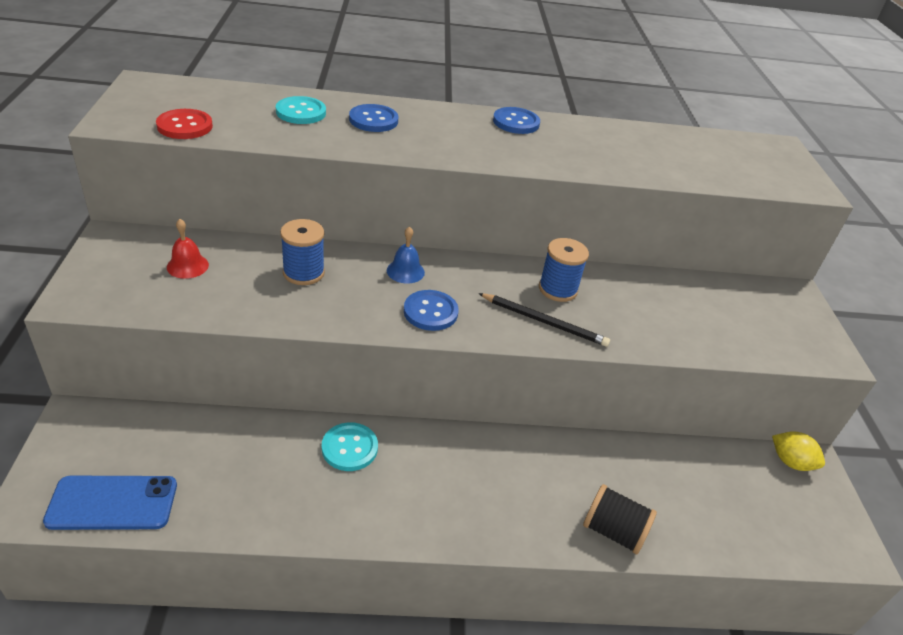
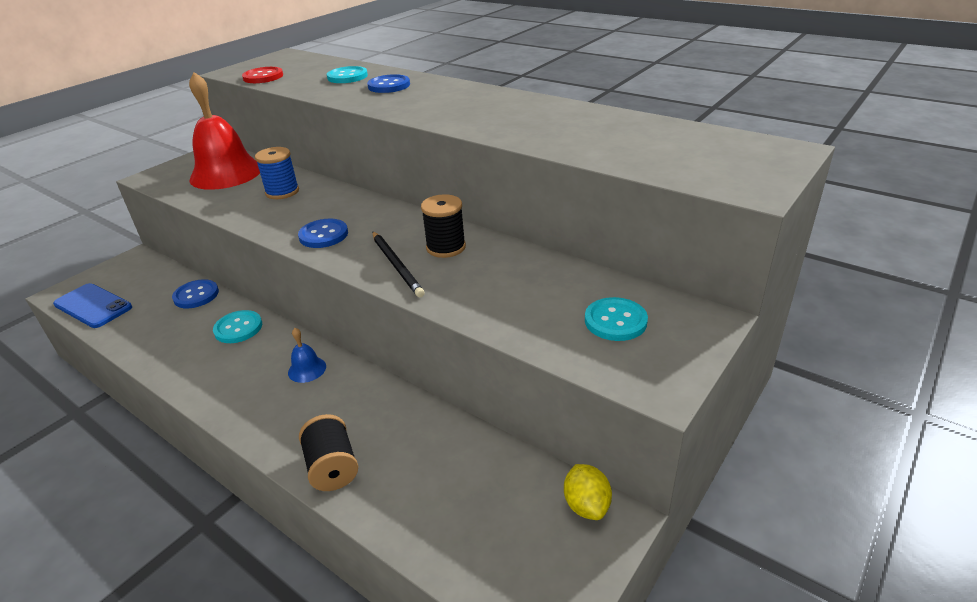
camera: 45 degrees right, 5 degrees down
red bell [167,219,209,279] -> red bell [189,72,260,190], size x2.37
blue bell [387,226,425,283] -> blue bell moved to [288,328,326,383]
blue button [493,107,540,134] -> blue button moved to [172,279,219,308]
blue spool [539,238,589,302] -> black spool [421,194,466,258]
none -> turquoise button [585,297,648,341]

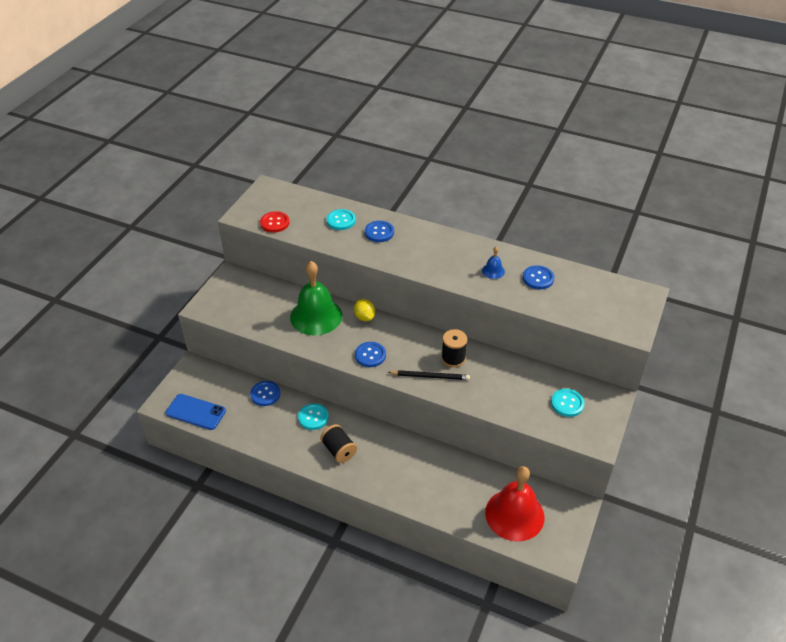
camera: 15 degrees left, 10 degrees up
red bell [189,72,260,190] -> red bell moved to [485,466,544,541]
blue spool [255,147,299,199] -> green bell [290,261,342,335]
blue bell [288,328,326,383] -> blue bell moved to [482,247,505,279]
black spool [299,414,358,491] -> black spool moved to [320,424,357,463]
black pencil [372,232,425,297] -> black pencil turned 45 degrees counterclockwise [388,370,470,380]
yellow lemon [564,464,612,520] -> yellow lemon moved to [354,299,375,321]
none -> blue button [523,265,554,289]

